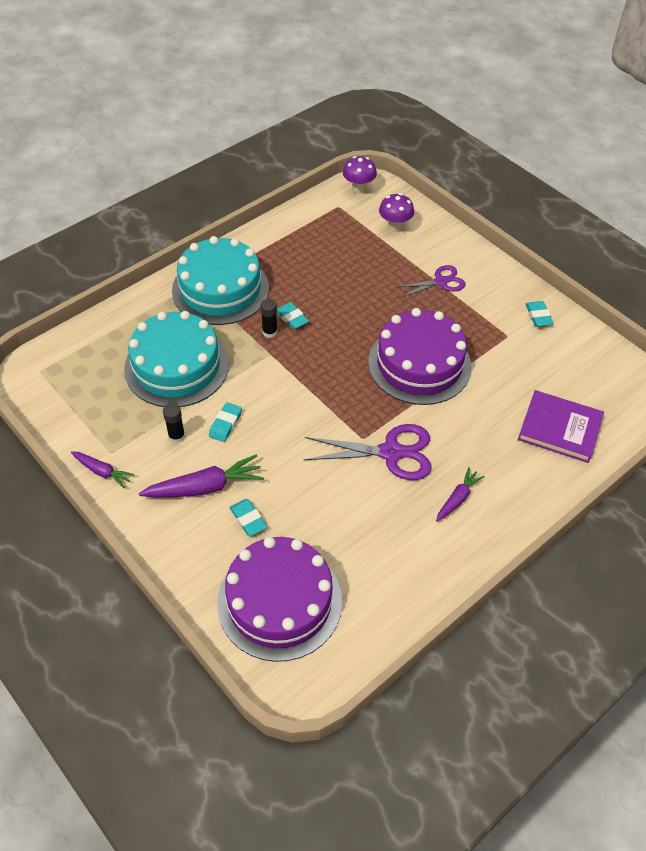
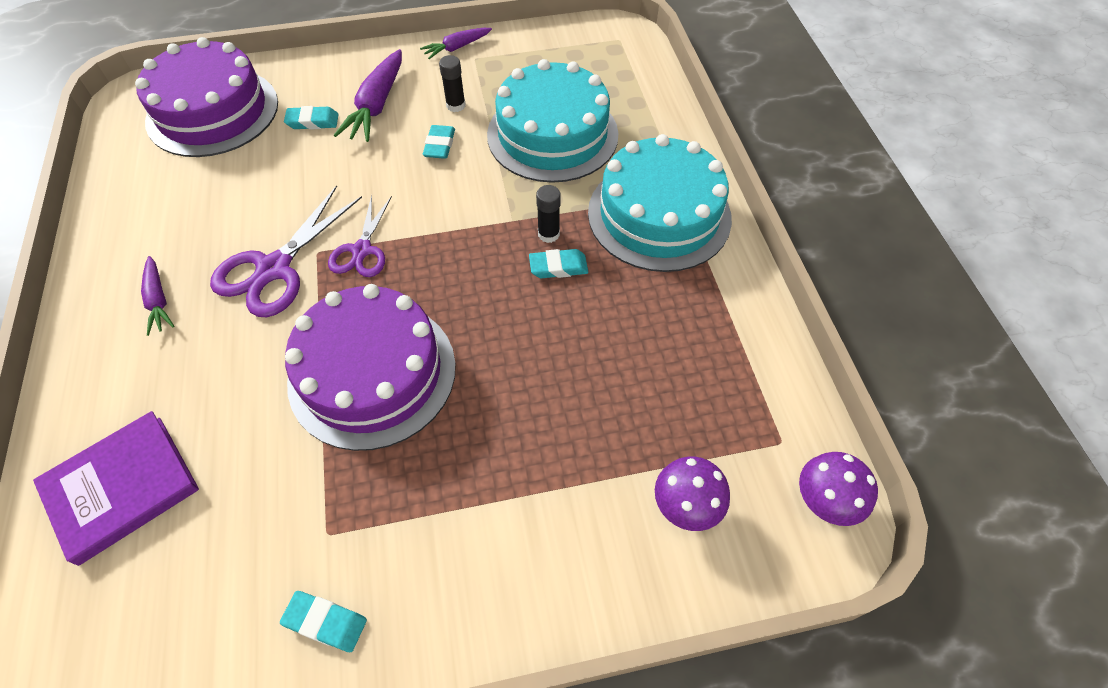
camera: 120 degrees right, 5 degrees up
turquoise eraser [209,402,242,442] -> turquoise eraser turned 45 degrees clockwise [423,125,455,159]
purple scissors [397,265,465,297] -> purple scissors moved to [328,195,392,277]

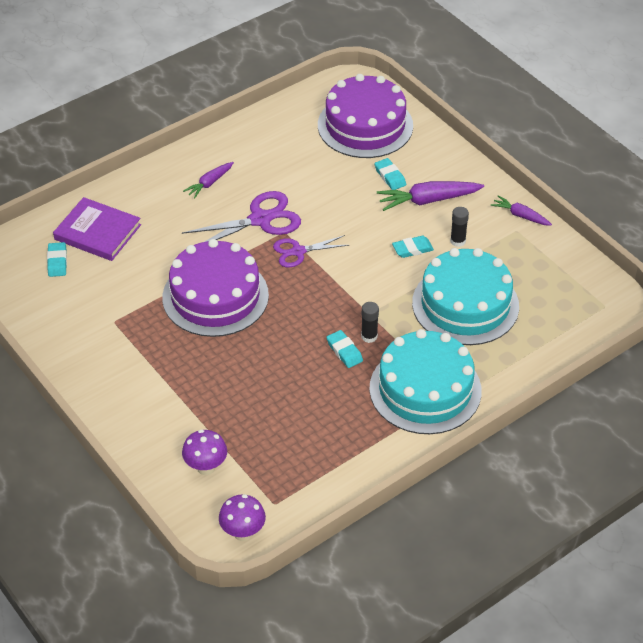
camera: 65 degrees right, 10 degrees down
purple scissors [210,185,362,317] -> purple scissors turned 150 degrees clockwise [182,191,301,242]
turquoise eraser [280,591,367,652] -> turquoise eraser moved to [47,242,67,277]

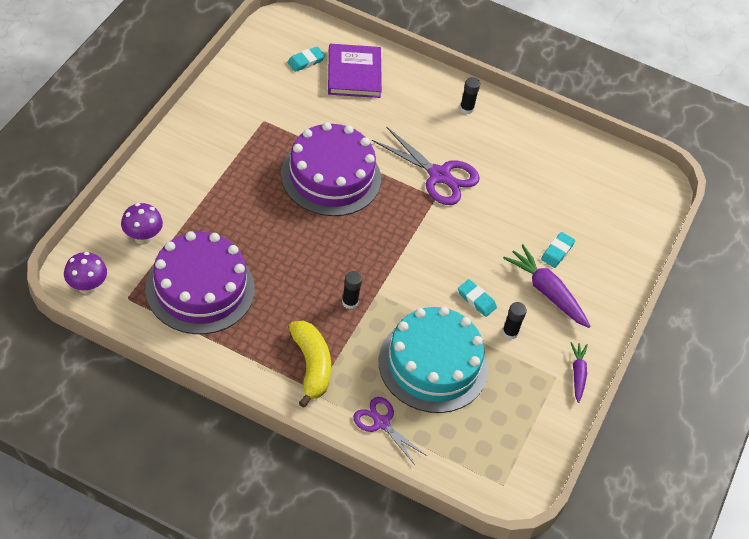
camera: 55 degrees right, 5 degrees up
purple carrot [183,162,234,199] -> none
purple scissors [273,235,349,267] -> purple scissors moved to [353,397,427,465]
purple cake [318,74,413,158] -> purple cake moved to [145,231,255,334]
turquoise eraser [326,330,363,368] -> none
turquoise cake [369,329,482,434] -> yellow banana [289,321,331,408]
none -> black glue stick [460,77,480,114]

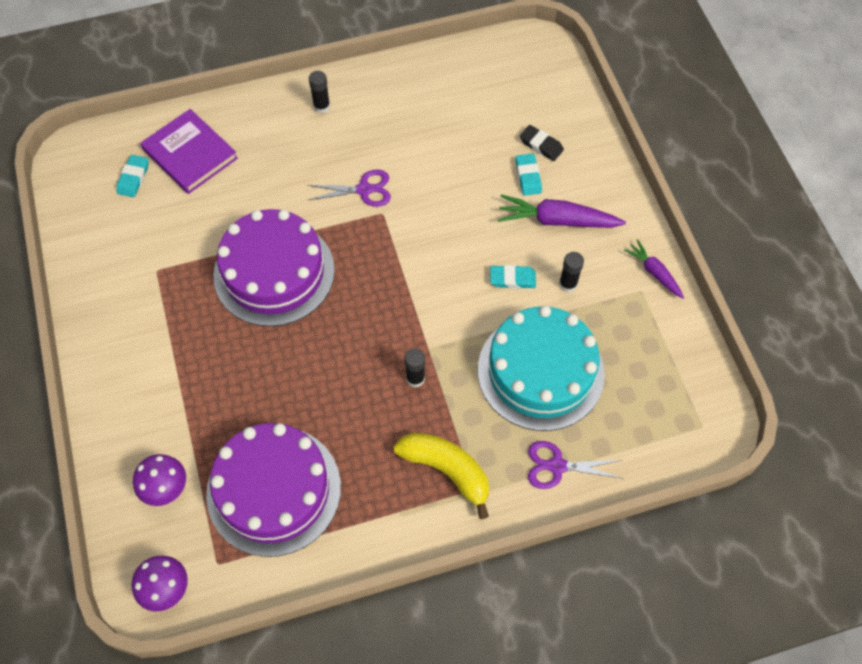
camera: 35 degrees left, 10 degrees up
purple scissors [372,126,480,205] -> purple scissors [307,170,391,207], size x0.63
none -> black eraser [520,125,564,161]

